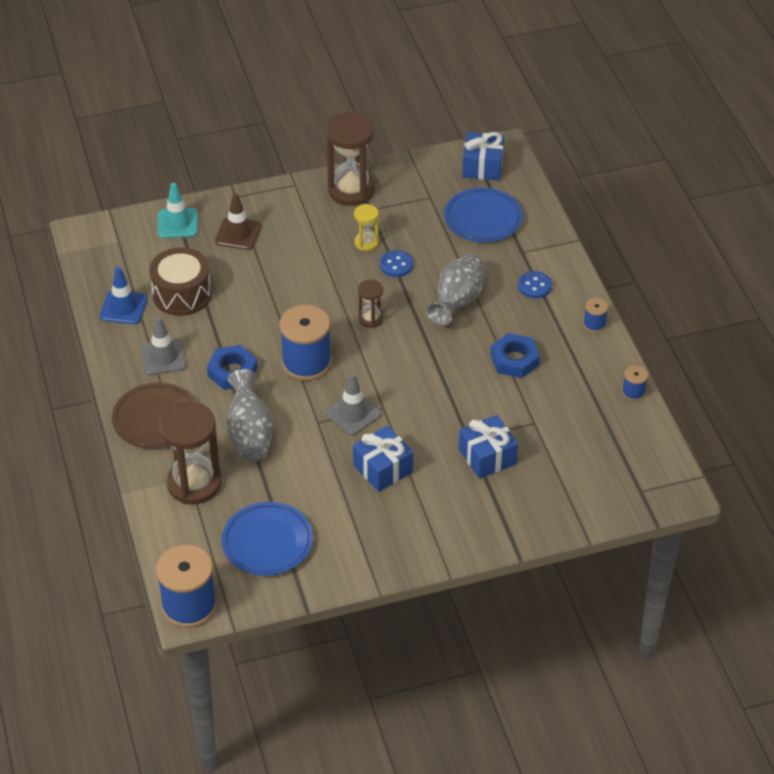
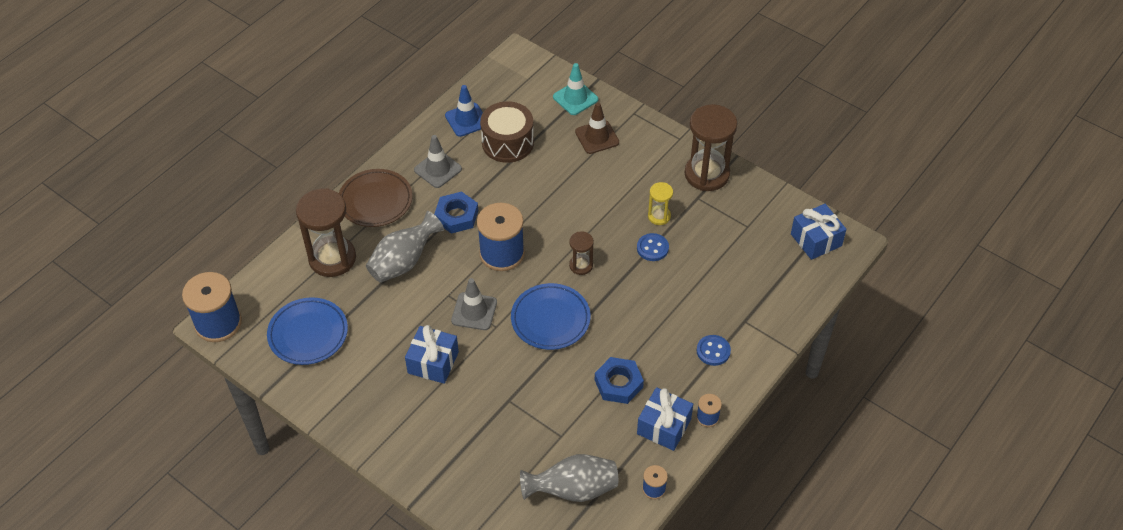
camera: 55 degrees right, 5 degrees up
grey vase [426,254,485,326] -> grey vase moved to [520,454,618,502]
blue plate [444,188,523,242] -> blue plate moved to [511,283,591,350]
blue gift [459,415,518,479] -> blue gift moved to [637,387,693,451]

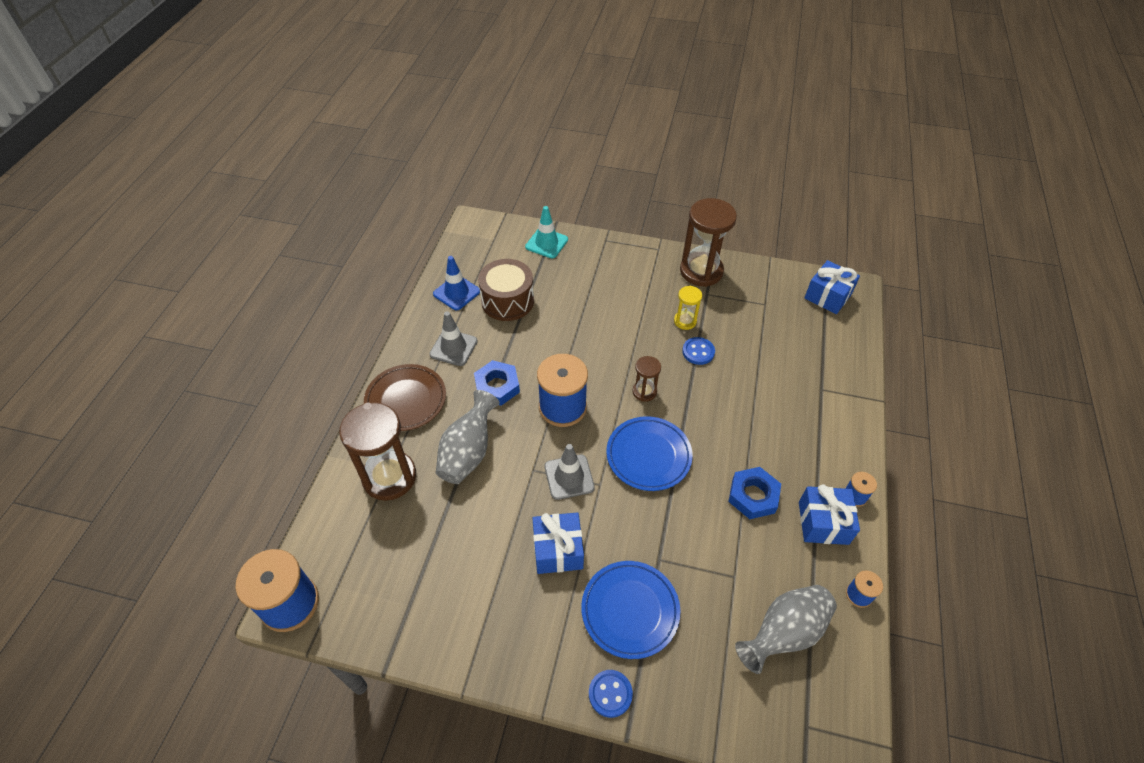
camera: 25 degrees left, 0 degrees up
blue plate [267,297,348,365] -> blue plate moved to [581,561,680,659]
brown traffic cone [575,102,619,154] -> none
blue button [697,335,731,366] -> blue button moved to [589,670,633,718]

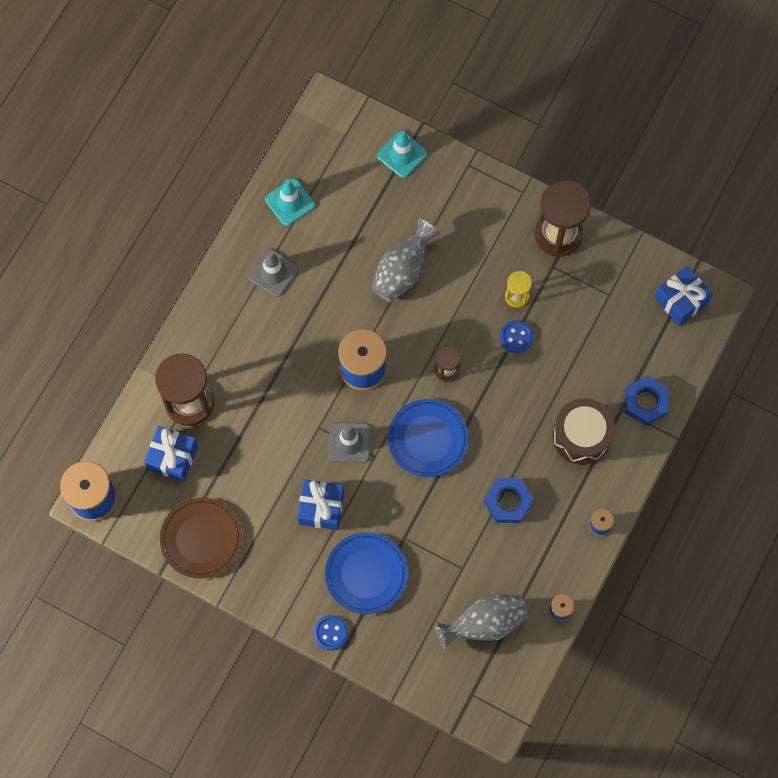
camera: 15 degrees right, 20 degrees up
brown plate [364,364,446,431] -> brown plate moved to [160,497,242,578]
blue traffic cone [433,256,480,310] -> turquoise traffic cone [265,178,315,226]
grey vase [436,390,499,484] -> grey vase moved to [371,219,440,302]
blue nut [474,360,520,406] -> blue nut moved to [625,376,669,425]
brown drum [478,259,534,321] -> brown drum moved to [552,398,615,465]
blue gift [799,485,860,545] -> blue gift moved to [144,426,198,482]

